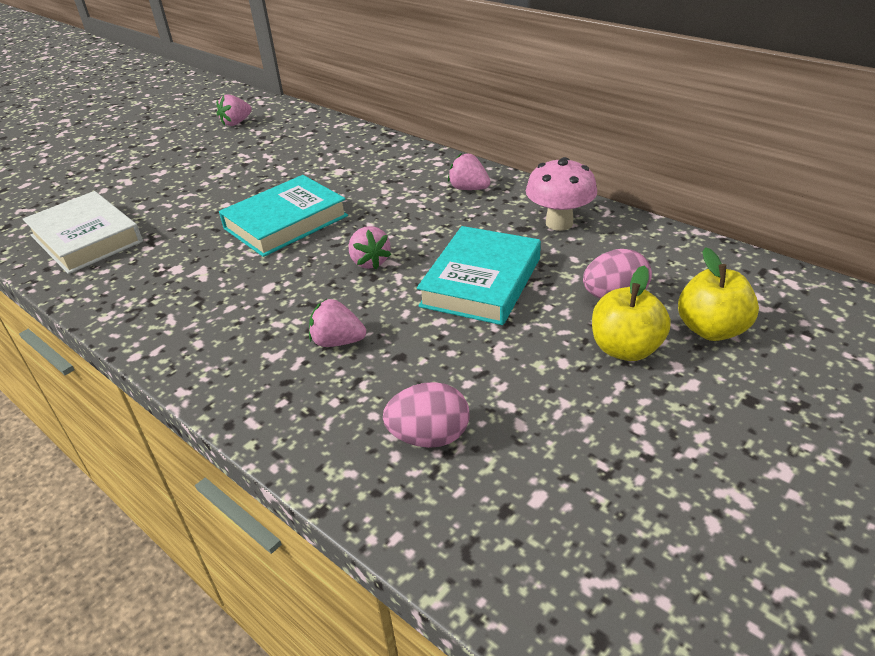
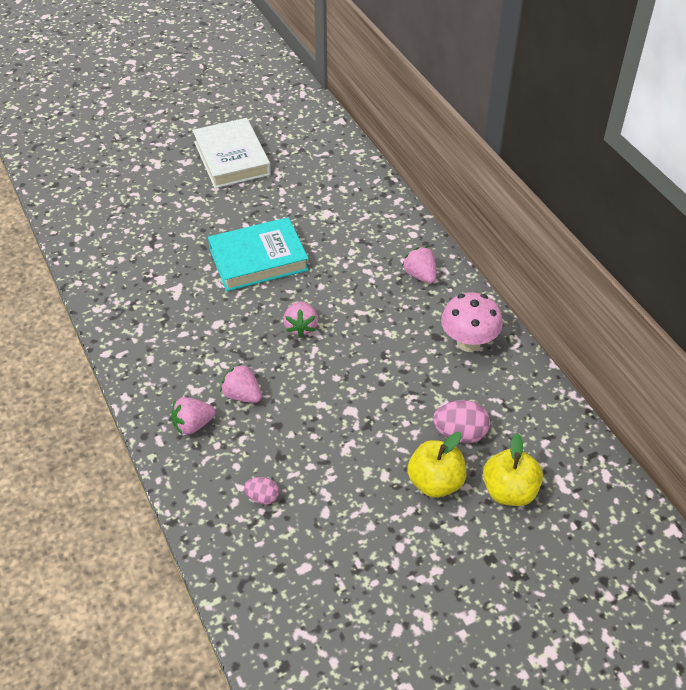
camera: 20 degrees right, 10 degrees up
white book [23,191,143,274] -> white book moved to [192,118,271,188]
pink strawberry [216,94,252,126] -> pink strawberry moved to [171,397,215,435]
pink egg [383,382,469,448] -> pink egg [244,477,279,505], size x0.60
turquoise book [417,226,541,325] -> none

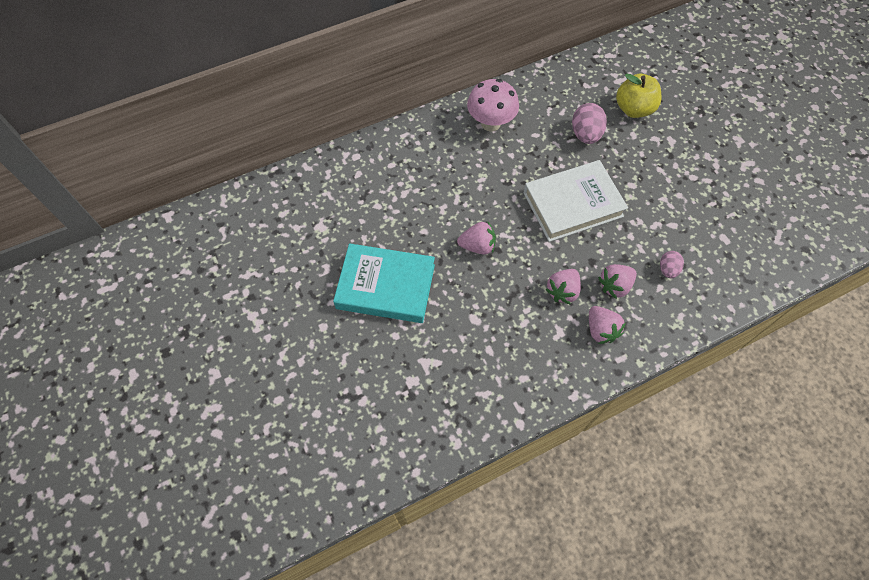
camera: 90 degrees left, 15 degrees up
white book [192,118,271,188] -> white book moved to [524,160,628,242]
turquoise book [208,217,309,291] -> turquoise book turned 60 degrees counterclockwise [333,243,435,323]
pink strawberry [402,247,437,283] -> pink strawberry moved to [598,264,637,299]
yellow apple [407,432,466,498] -> none

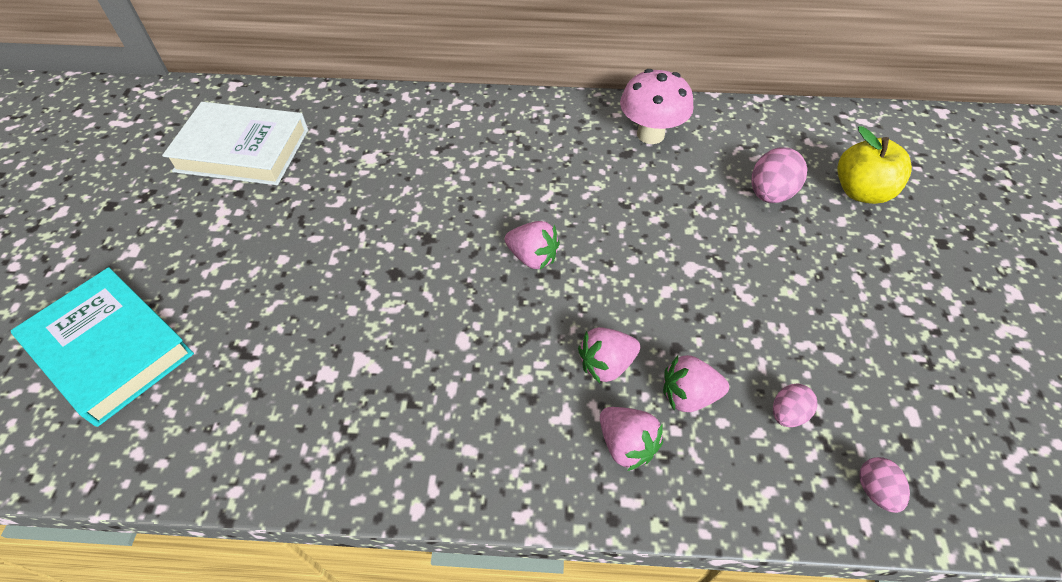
camera: 30 degrees right, 10 degrees down
turquoise book [333,243,435,323] -> turquoise book moved to [11,267,194,427]
white book [524,160,628,242] -> white book moved to [162,102,308,185]
pink strawberry [589,306,626,344] -> pink strawberry turned 45 degrees counterclockwise [600,407,663,471]
none -> pink egg [859,457,910,513]

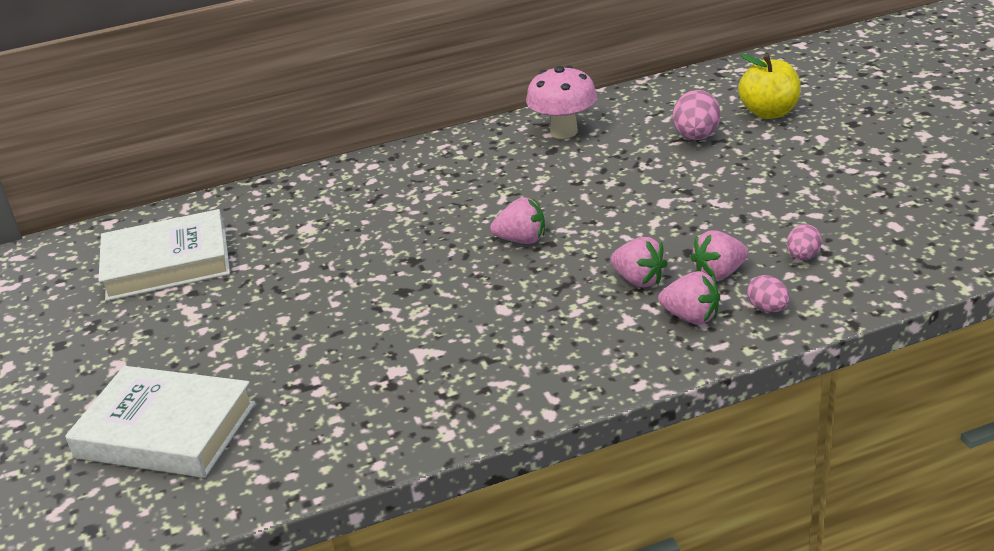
camera: 20 degrees left, 20 degrees down
turquoise book [11,267,194,427] -> white book [65,366,255,478]
pink strawberry [578,327,640,383] -> pink strawberry turned 90 degrees counterclockwise [610,237,668,287]
pink egg [859,457,910,513] -> pink egg moved to [747,275,790,312]

